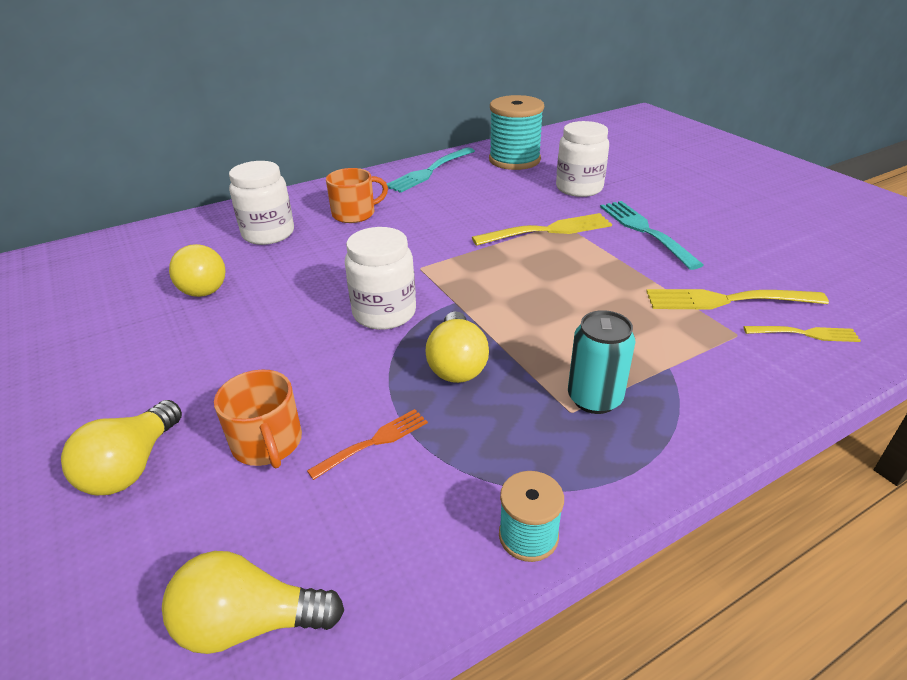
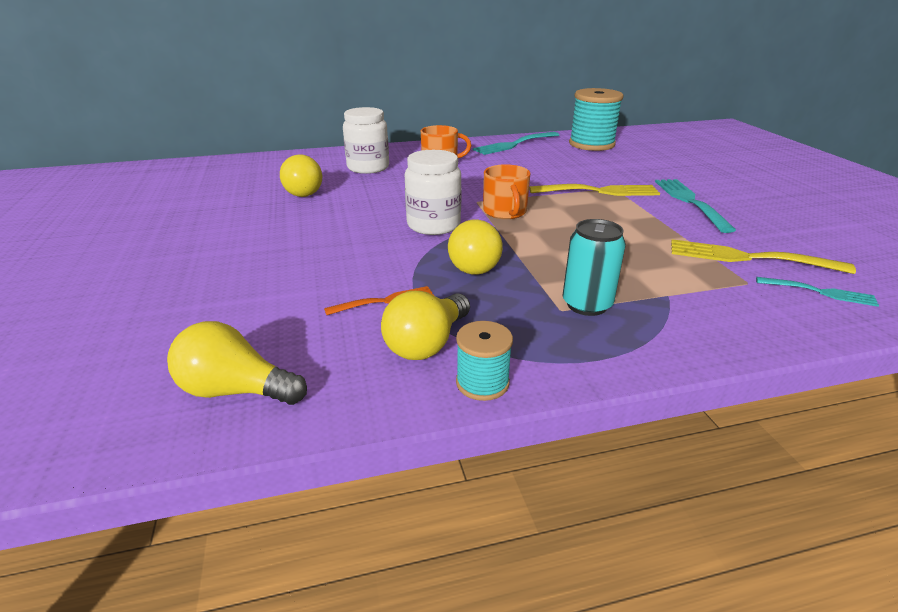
camera: 15 degrees right, 5 degrees down
yellow light bulb [61,400,182,495] -> yellow light bulb moved to [381,291,470,360]
orange mug [214,370,302,468] -> orange mug moved to [483,164,530,219]
white jar [556,121,609,197] -> none
yellow fork [743,326,861,342] -> turquoise fork [756,277,879,307]

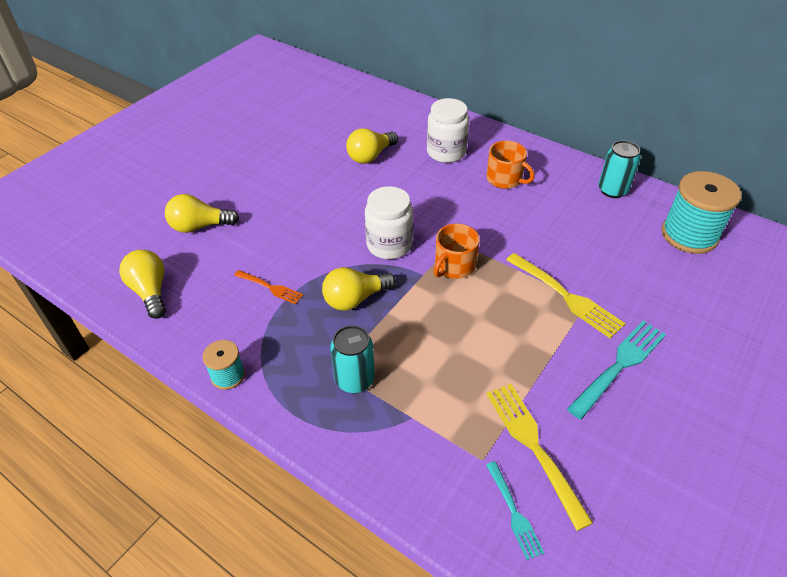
camera: 50 degrees right, 15 degrees up
yellow light bulb [381,291,470,360] -> yellow light bulb moved to [165,194,239,233]
turquoise fork [473,132,559,155] -> turquoise can [598,140,641,198]

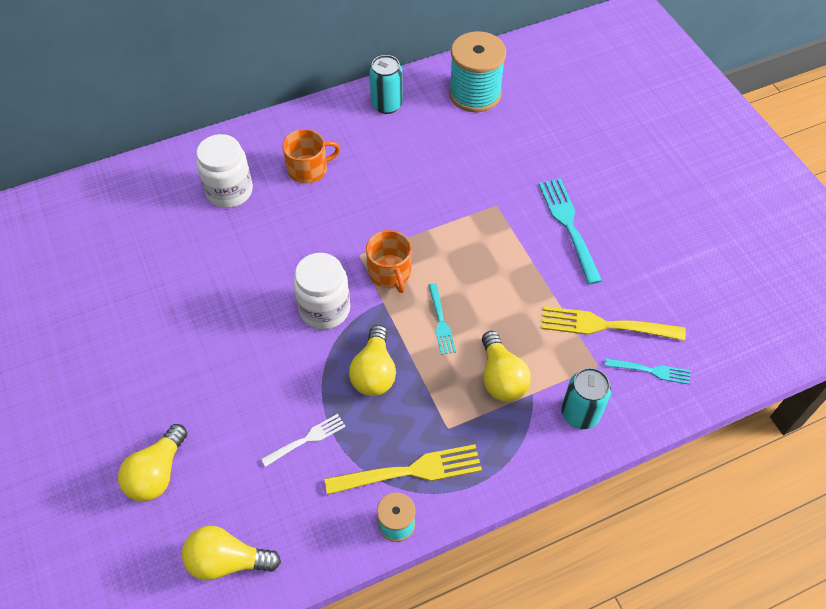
camera: 60 degrees left, 10 degrees up
orange fork [234,270,303,305] -> white fork [261,414,346,467]
turquoise can [330,325,375,393] -> turquoise can moved to [561,368,611,429]
yellow light bulb [346,128,398,164] -> yellow light bulb moved to [482,331,531,402]
yellow fork [506,253,626,339] -> yellow fork moved to [325,444,482,495]
none -> turquoise fork [428,283,456,355]

